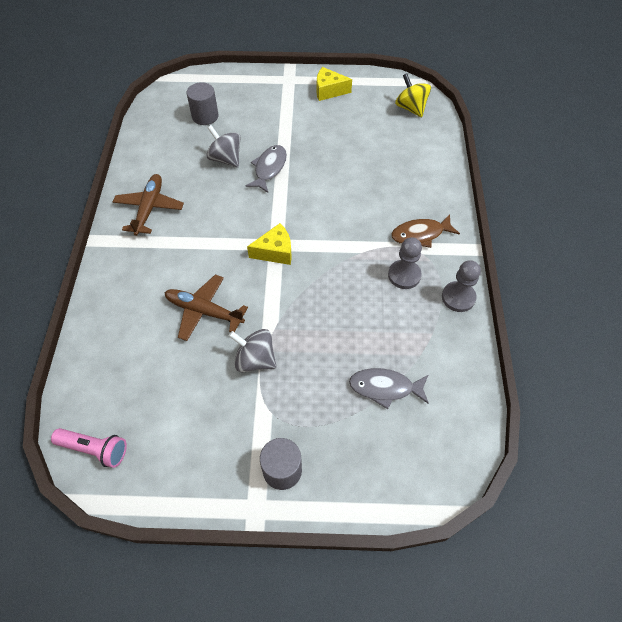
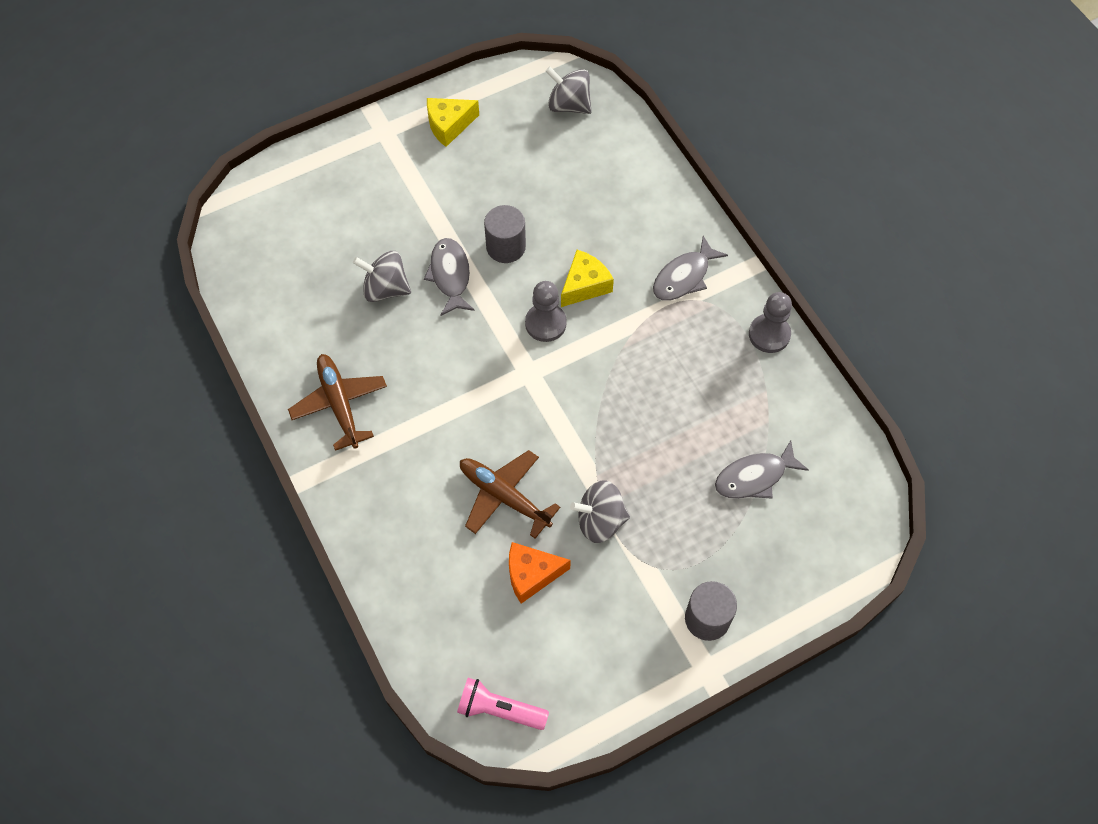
camera: 30 degrees left, 5 degrees up
pink flashlight [51,428,127,468] -> pink flashlight turned 150 degrees counterclockwise [457,678,549,730]
brown plane [165,274,248,341] -> brown plane turned 45 degrees clockwise [460,450,561,539]
grey cylinder [186,82,218,125] -> grey cylinder moved to [484,205,526,263]
yellow cheese [247,223,292,265] -> yellow cheese moved to [561,250,614,307]
grey pawn [388,237,422,289] -> grey pawn moved to [525,281,567,342]
brown fish [391,214,460,248] -> grey fish [653,236,728,301]
yellow spinning top [395,73,431,117] -> grey spinning top [546,66,592,114]
none -> orange cheese [509,542,571,604]

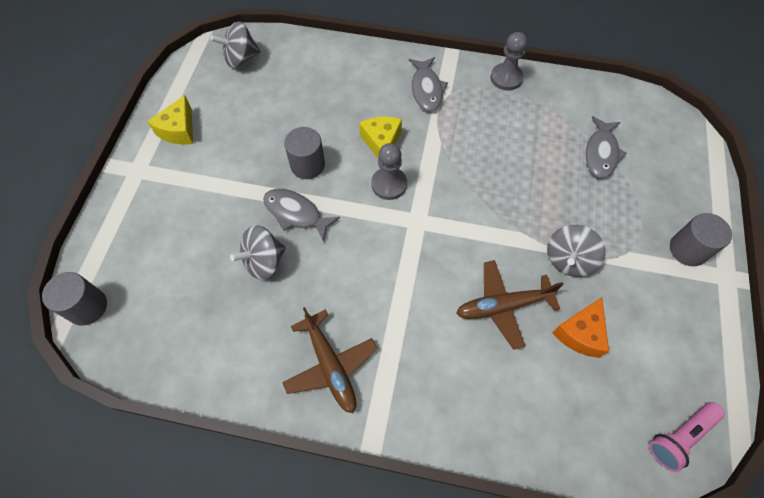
camera: 50 degrees left, 0 degrees up
brown plane [288,354,387,451] -> brown plane turned 135 degrees counterclockwise [282,307,378,413]
none -> grey cylinder [42,272,107,326]

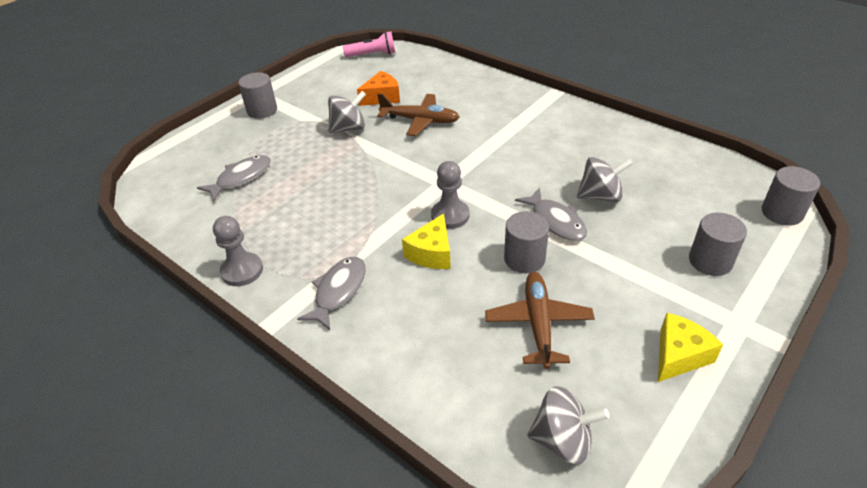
camera: 150 degrees left, 20 degrees down
brown plane [282,307,378,413] -> brown plane moved to [485,272,595,369]
none -> grey cylinder [689,213,747,276]

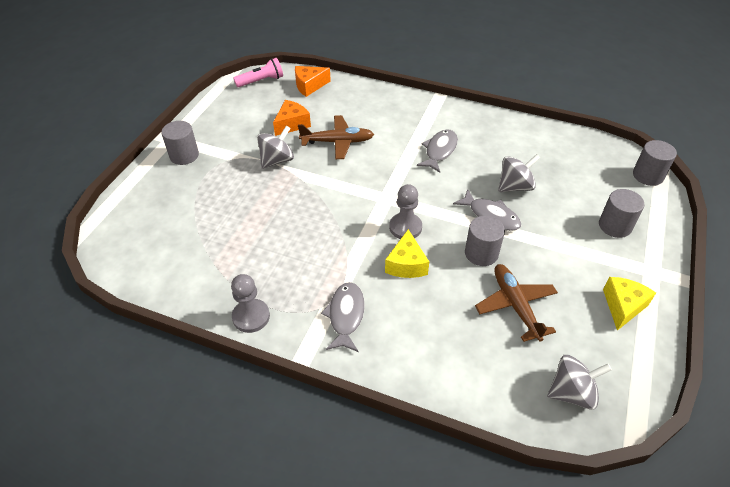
camera: 20 degrees left, 5 degrees up
grey fish [197,155,271,201] -> grey fish moved to [417,129,458,173]
none -> orange cheese [295,66,331,97]

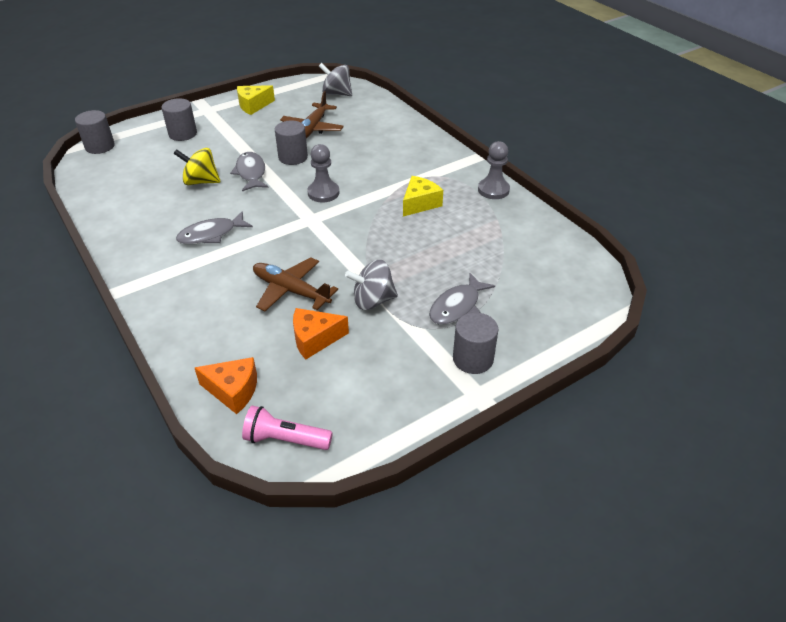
camera: 145 degrees left, 5 degrees down
grey fish [321,282,365,352] -> grey fish moved to [429,273,495,325]
yellow cheese [385,229,429,278] -> yellow cheese moved to [403,176,443,217]
grey spinning top [498,154,540,192] -> yellow spinning top [173,148,220,185]

